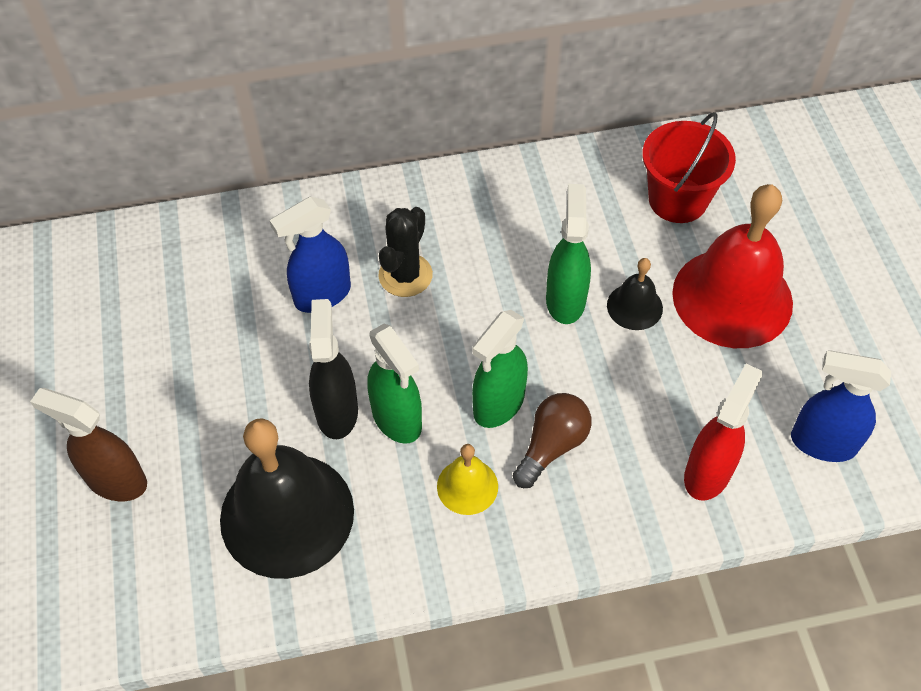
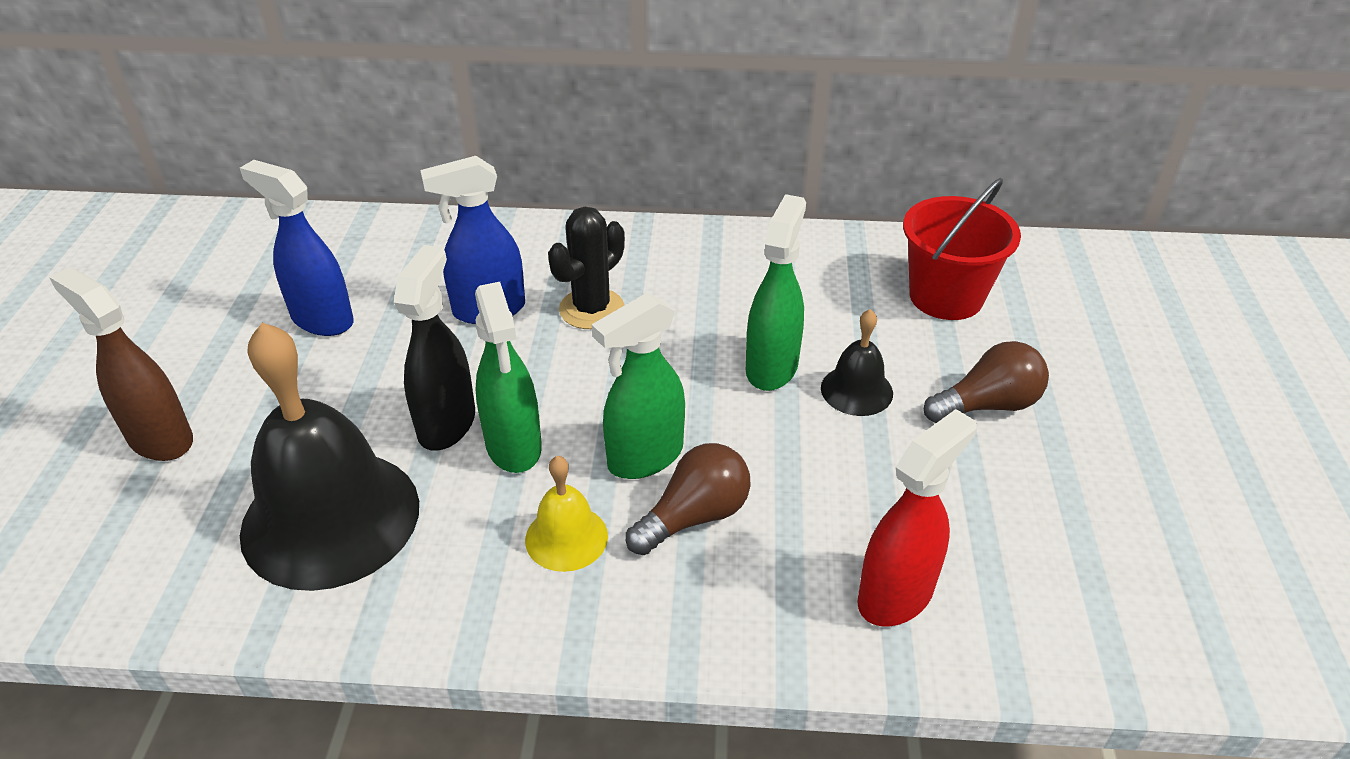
camera: 15 degrees right, 15 degrees down
red bell [672,184,793,348] -> brown light bulb [924,341,1049,423]
blue spray bottle [791,350,891,462] -> blue spray bottle moved to [240,160,354,336]

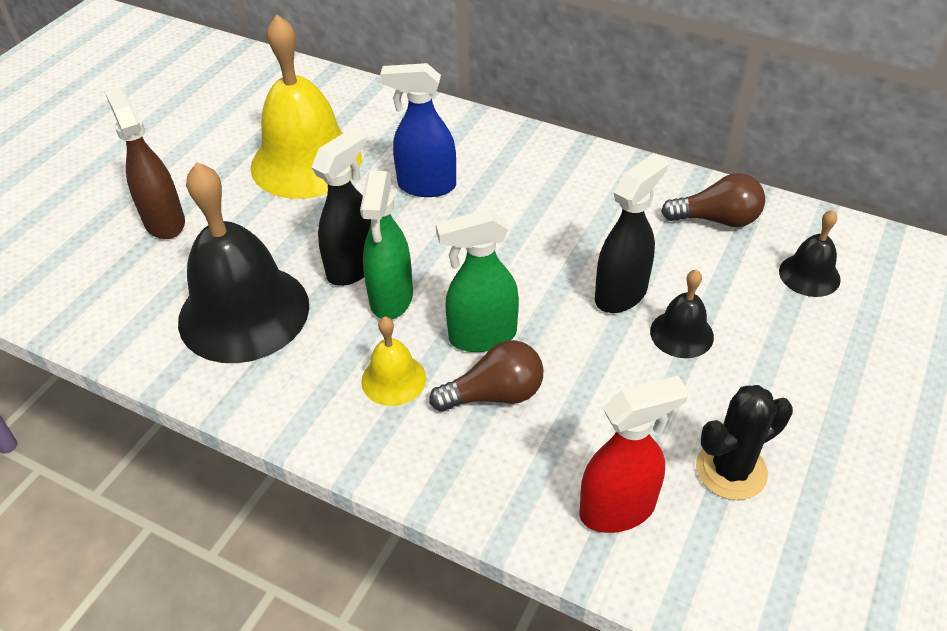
camera: 25 degrees right, 5 degrees up
blue spray bottle [240,160,354,336] -> yellow bell [251,15,362,199]
black cactus [548,207,625,329] -> black cactus moved to [696,385,793,500]
green spray bottle [746,194,806,391] -> black spray bottle [595,153,668,313]
red bucket [903,178,1021,320] -> black bell [779,210,841,297]
brown light bulb [924,341,1049,423] -> brown light bulb moved to [661,173,765,227]

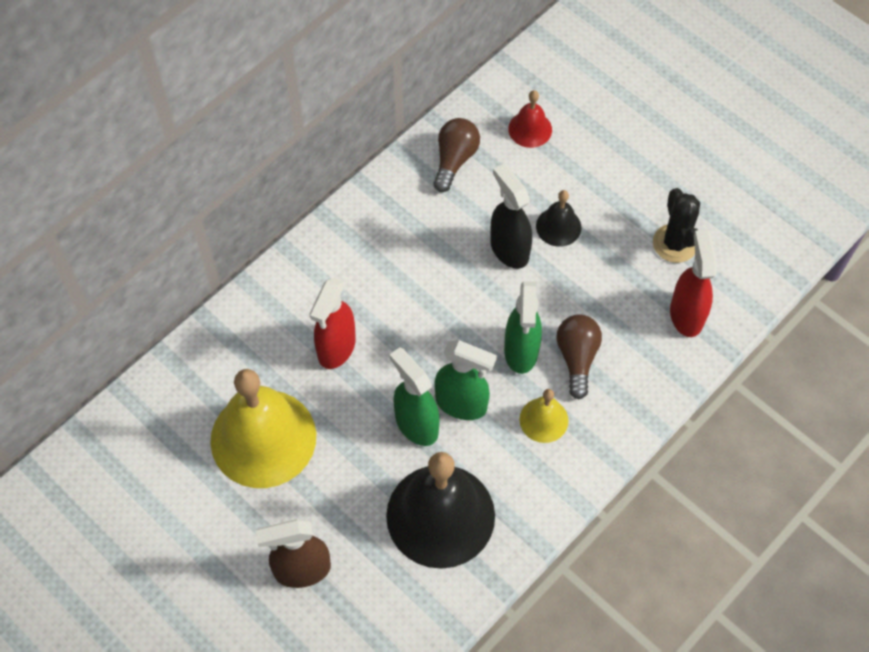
camera: 75 degrees left, 15 degrees up
black spray bottle [311,128,371,286] -> green spray bottle [389,347,440,446]
blue spray bottle [380,63,456,197] -> red spray bottle [309,278,356,369]
black bell [779,210,841,297] -> red bell [508,90,552,148]

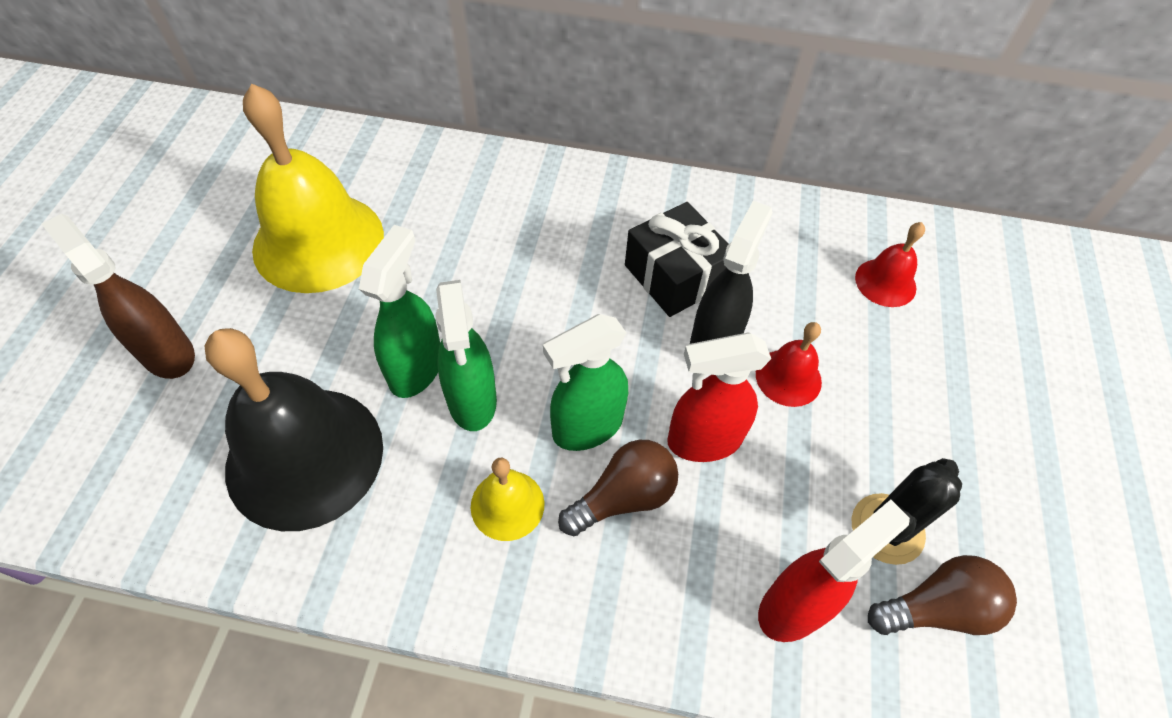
camera: 55 degrees right, 5 degrees down
red spray bottle [309,278,356,369] -> red spray bottle moved to [667,333,771,462]
brown light bulb [434,118,480,192] -> brown light bulb moved to [868,555,1017,635]
black bell [536,190,582,247] -> red bell [756,322,822,407]
none -> black gift [625,202,728,317]

